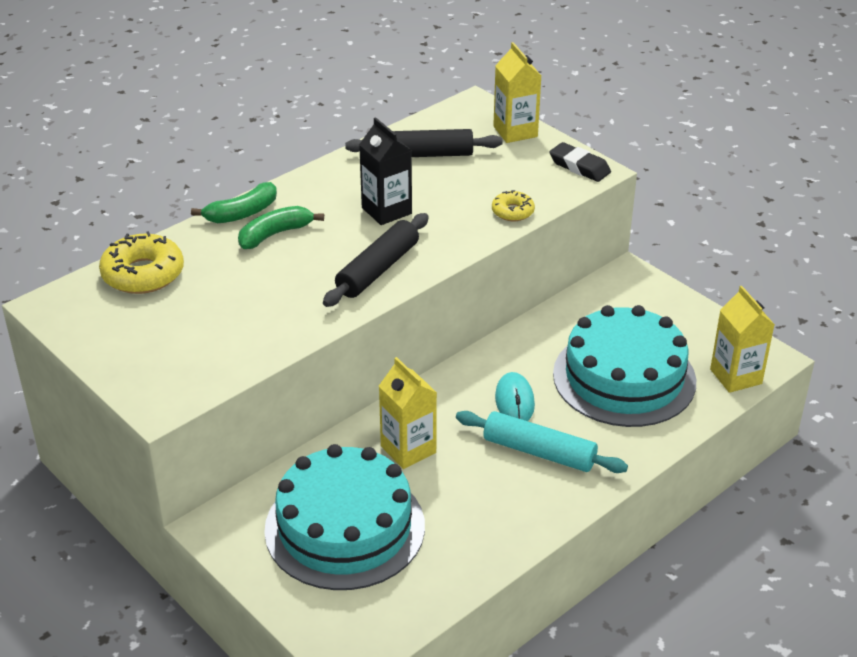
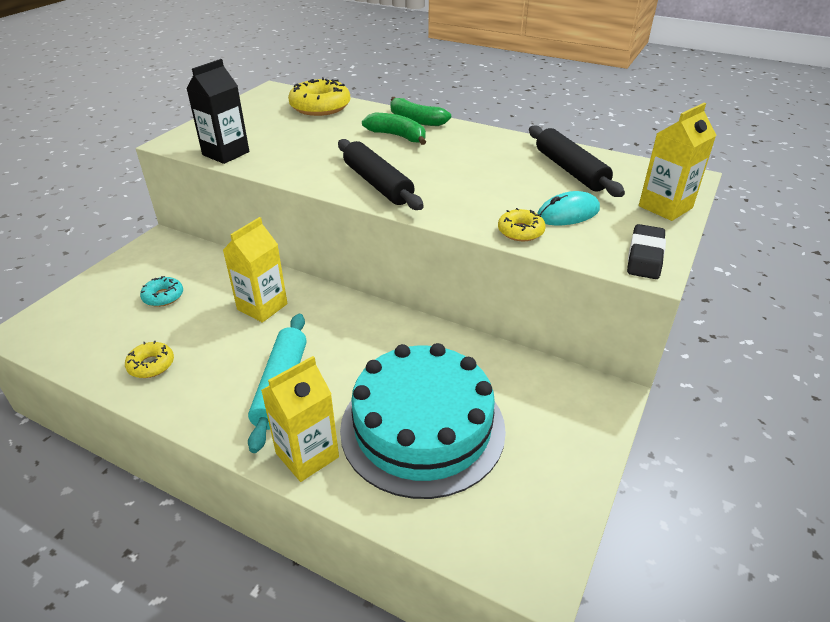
camera: 70 degrees right, 0 degrees up
turquoise cake [264,444,425,590] -> turquoise donut [140,276,183,307]
black rolling pin [323,213,429,307] -> black rolling pin turned 45 degrees clockwise [338,139,424,210]
black carton [359,117,412,225] -> black carton moved to [186,59,249,164]
turquoise mouse [495,372,535,421] -> turquoise mouse moved to [537,191,600,225]
yellow carton [710,286,775,393] -> yellow carton moved to [261,356,339,482]
none -> yellow donut [125,341,174,378]

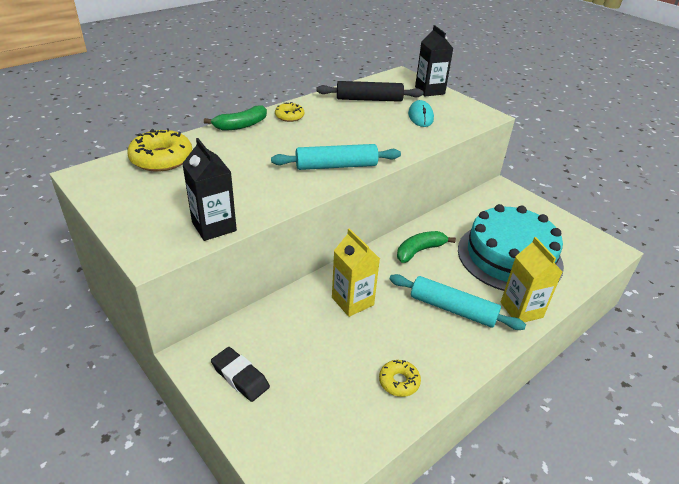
camera: 70 degrees left, 0 degrees up
turquoise donut [140,276,183,307] -> none
black rolling pin [338,139,424,210] -> turquoise rolling pin [271,144,401,170]
green banana [362,113,426,145] -> green banana moved to [397,231,456,263]
yellow donut [498,208,546,241] -> yellow donut moved to [275,102,304,122]
black eraser [627,224,666,279] -> black eraser moved to [211,347,270,402]
yellow carton [639,103,716,221] -> black carton [415,25,453,96]

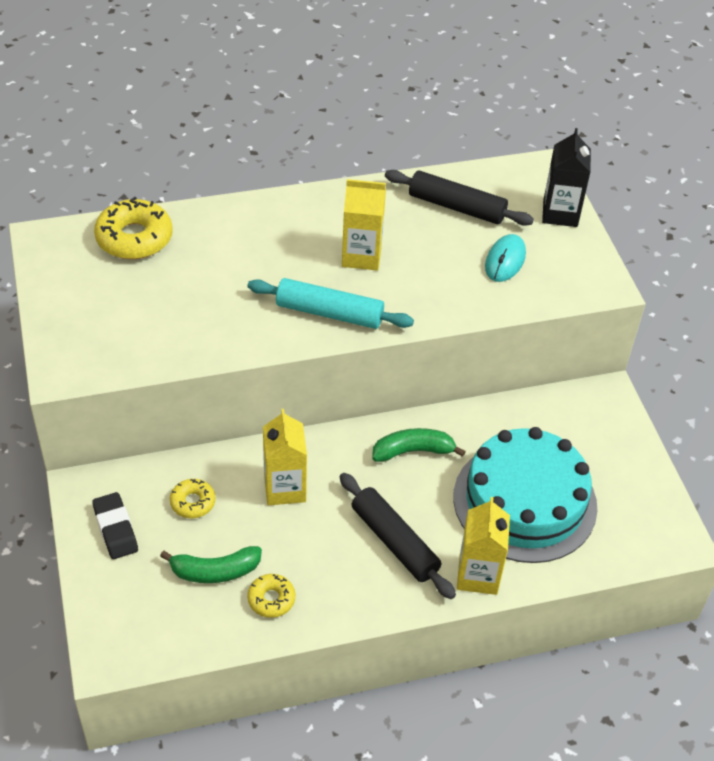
camera: 25 degrees right, 10 degrees up
black carton [182,138,237,241] -> none
green banana [204,105,267,131] -> green banana moved to [160,546,262,583]
yellow donut [275,102,304,122] -> yellow donut moved to [170,479,216,518]
turquoise rolling pin [389,274,526,330] -> black rolling pin [340,473,456,599]
none -> yellow carton [342,179,386,271]

